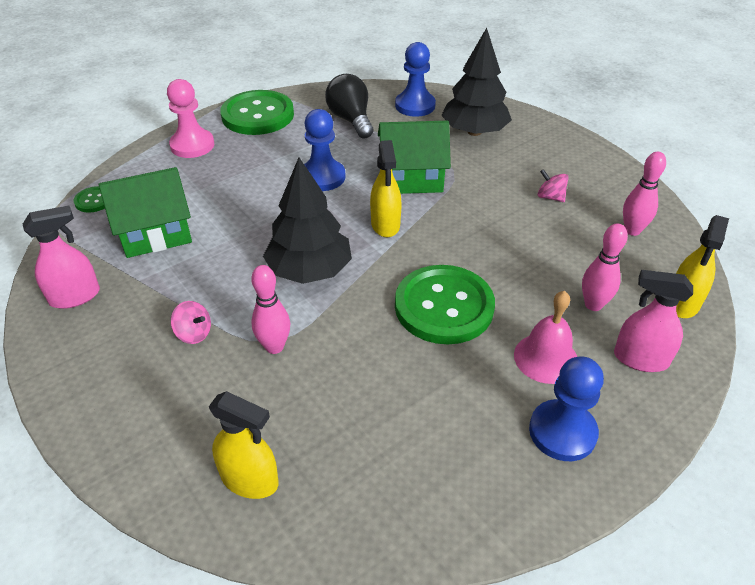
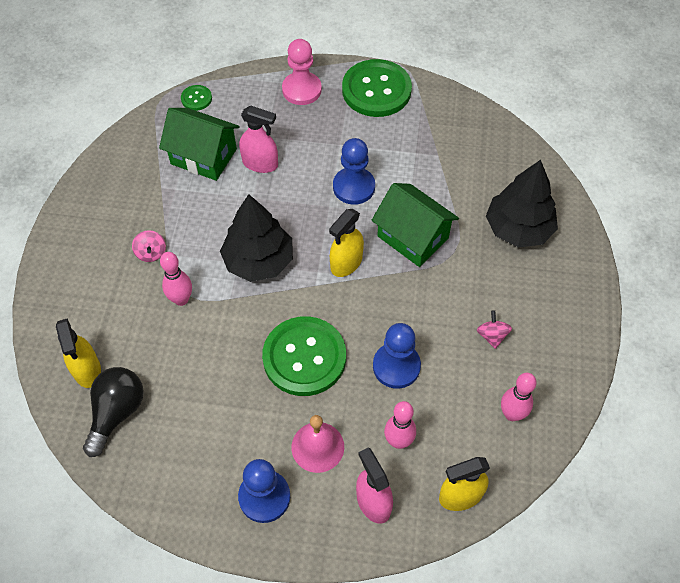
camera: 45 degrees right, 15 degrees up
pink spray bottle [23,206,100,309] -> pink spray bottle moved to [239,105,278,173]
black light bulb [325,74,374,139] -> black light bulb moved to [83,367,144,457]
blue pawn [395,42,436,117] -> blue pawn moved to [373,323,421,389]

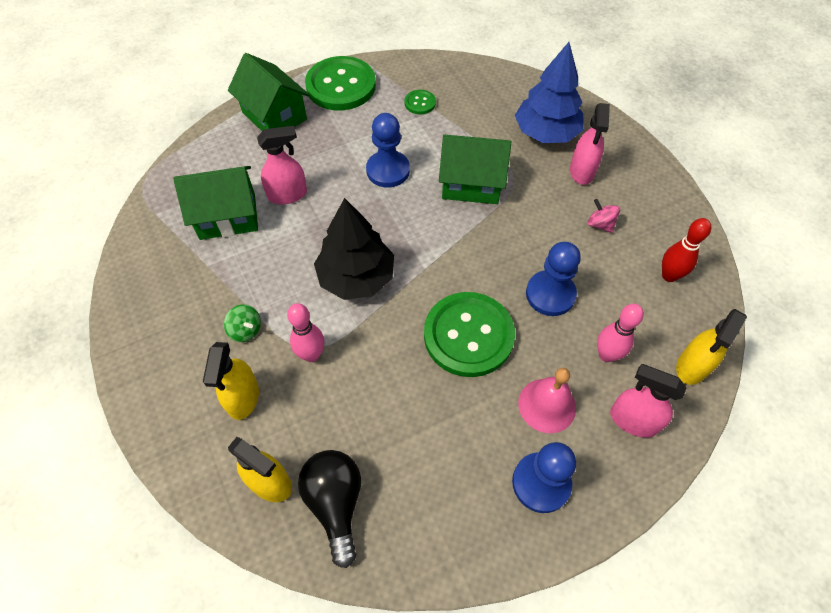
camera: 35 degrees left, 0 degrees up
pink spinning top [132,230,166,262] -> green spinning top [224,304,261,342]
green button [181,85,212,111] -> green button moved to [404,90,436,114]
pink pawn [282,39,322,105] -> green house [228,53,310,131]
yellow spray bottle [329,209,364,277] -> yellow spray bottle moved to [203,342,259,420]
black tree [486,160,558,247] -> blue tree [515,42,584,143]
pink bowling pin [501,373,537,421] -> red bowling pin [662,218,711,282]
none -> pink spray bottle [570,103,610,185]

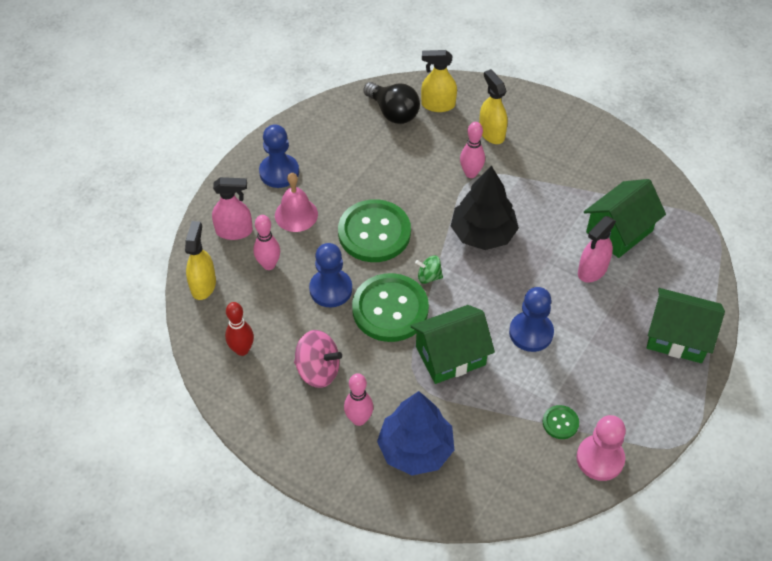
camera: 150 degrees right, 5 degrees down
green spinning top [224,304,261,342] -> green spinning top moved to [415,256,443,284]
green button [305,56,376,110] -> green button moved to [352,273,429,342]
pink spray bottle [570,103,610,185] -> pink bowling pin [344,373,373,426]
pink spinning top [588,199,620,233] -> pink spinning top [294,330,342,388], size x1.73
none -> pink pawn [576,415,626,481]

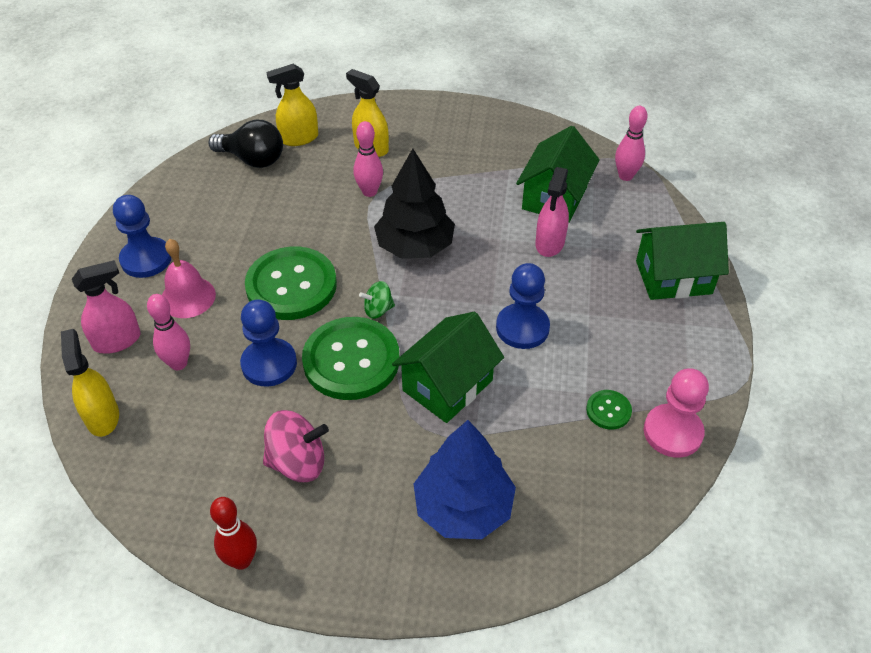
camera: 25 degrees left, 5 degrees down
red bowling pin [225,302,254,356] -> red bowling pin moved to [210,497,257,570]
pink bowling pin [344,373,373,426] -> pink bowling pin moved to [615,106,648,181]

